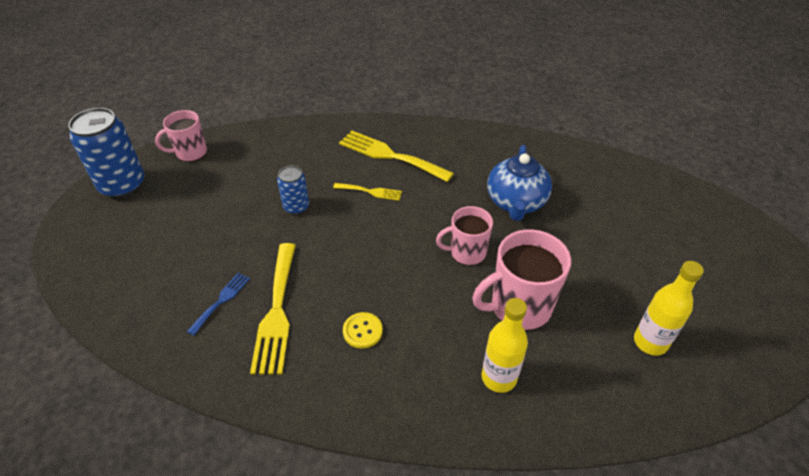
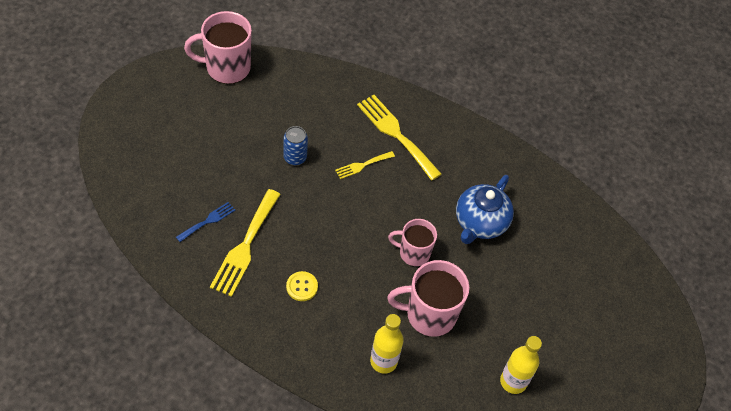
camera: 15 degrees right, 10 degrees up
blue can [68,108,145,198] -> none
pink mug [155,110,207,162] -> pink mug [184,11,252,84], size x1.56
yellow fork [333,183,402,201] -> yellow fork turned 120 degrees clockwise [335,151,395,179]

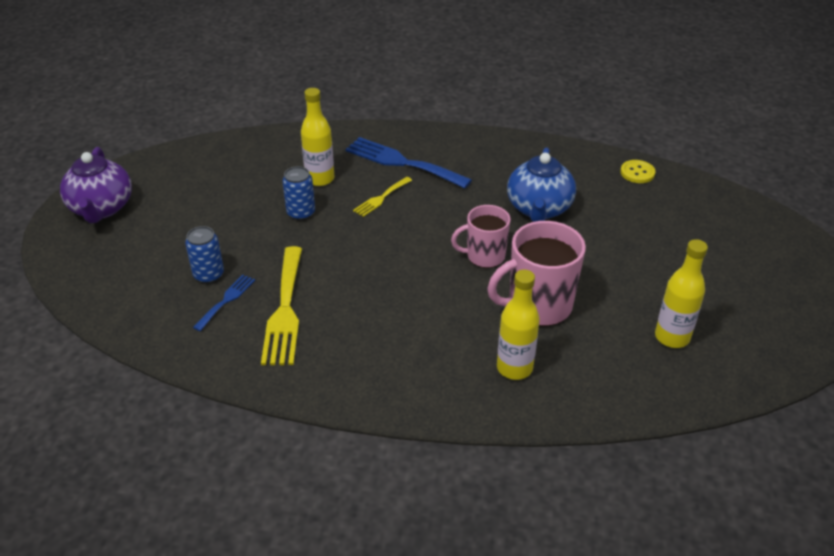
camera: 15 degrees left, 15 degrees down
pink mug [184,11,252,84] -> none
yellow button [286,271,318,301] -> yellow button moved to [620,160,655,183]
yellow fork [357,95,442,181] -> blue fork [345,137,472,189]
none -> purple teapot [60,147,132,223]
none -> blue can [185,226,224,283]
none -> yellow bottle [301,88,334,186]

